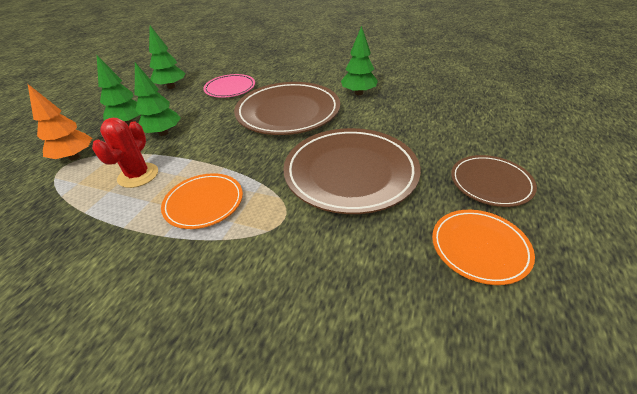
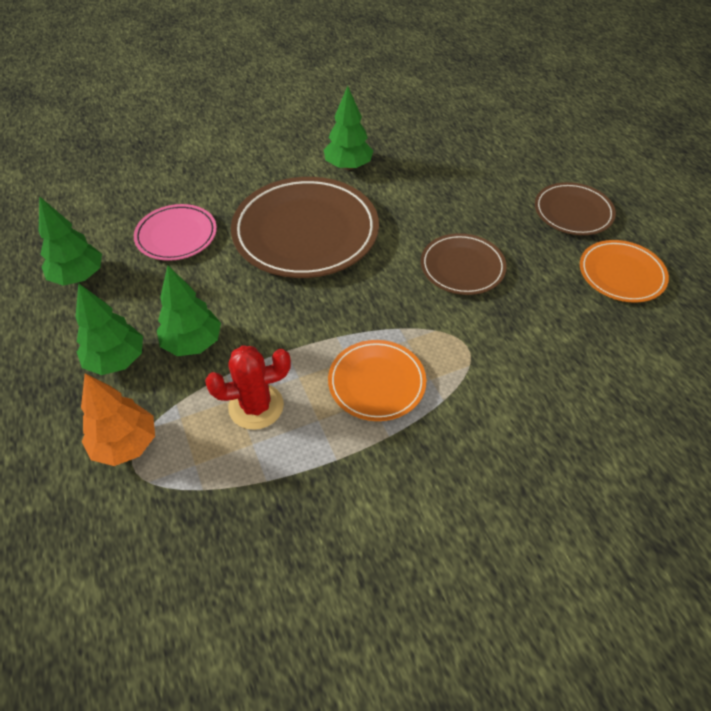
camera: 45 degrees left, 10 degrees up
red cactus [92,118,158,188] -> red cactus turned 75 degrees counterclockwise [205,345,291,430]
brown plate [283,128,421,214] -> brown plate [421,233,507,295], size x0.55

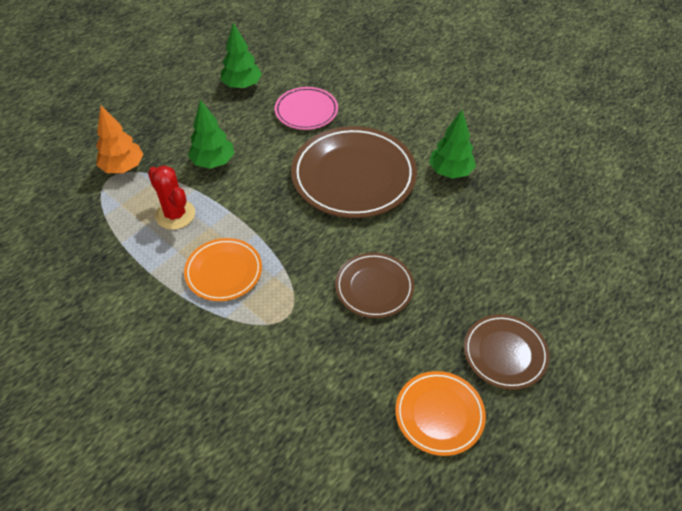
camera: 65 degrees right, 0 degrees up
green tree [75,283,143,375] -> none

